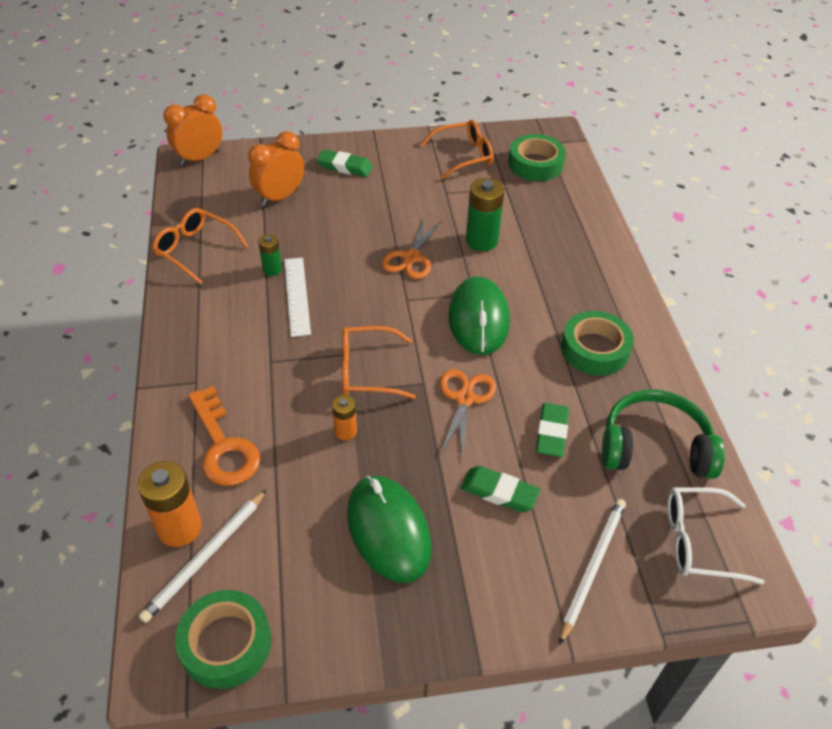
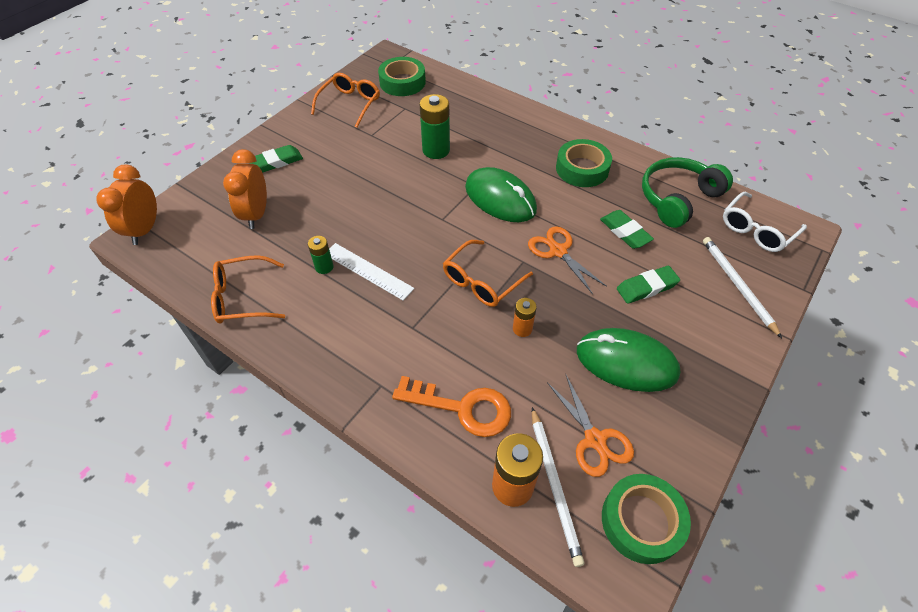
camera: 45 degrees left, 5 degrees up
orange scissors [382,217,442,279] -> orange scissors moved to [547,373,634,477]

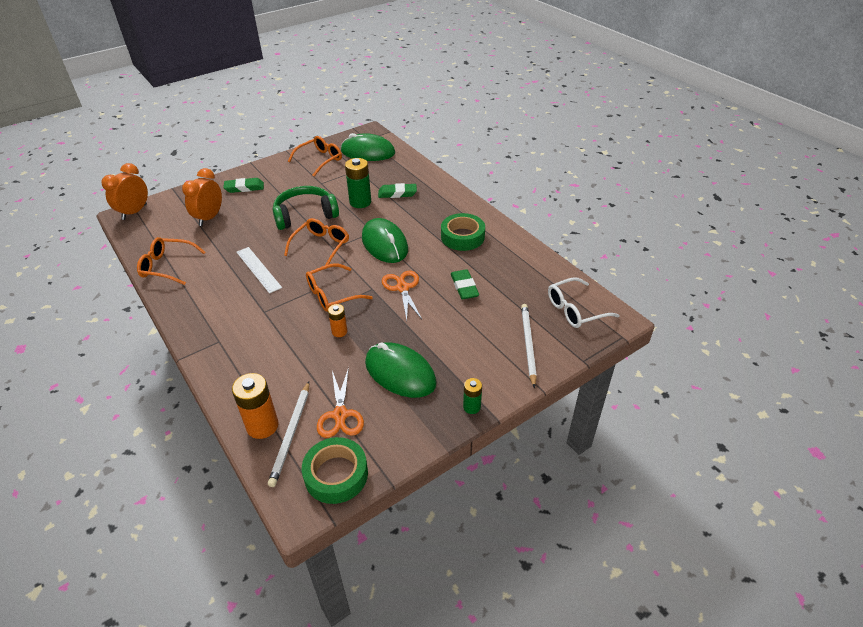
camera: 20 degrees right, 10 degrees down
green battery [308,236,334,274] -> green battery moved to [463,378,482,414]
green tape [378,57,426,96] -> green mouse [341,133,395,161]
orange key [392,376,511,437] -> none
green eraser [617,266,680,304] -> green eraser moved to [378,183,417,198]
green headphones [642,157,733,228] -> green headphones moved to [272,186,339,230]
none -> orange glasses [284,218,349,269]

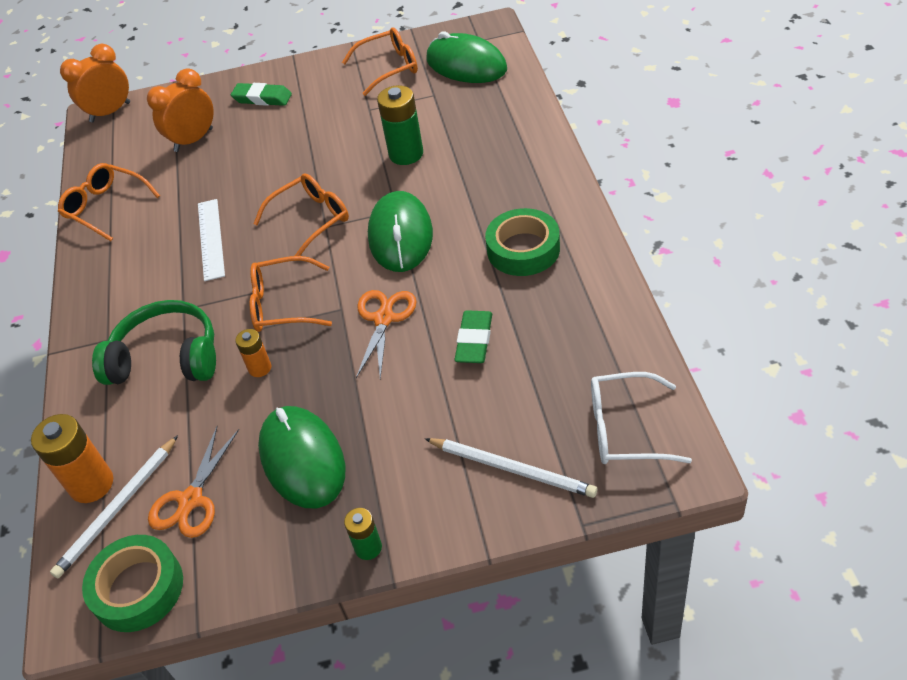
camera: 30 degrees right, 5 degrees up
green headphones [272,186,339,230] -> green headphones moved to [92,300,216,385]
green eraser [378,183,417,198] -> none
white pencil [521,304,537,388] -> white pencil turned 90 degrees clockwise [425,438,597,498]

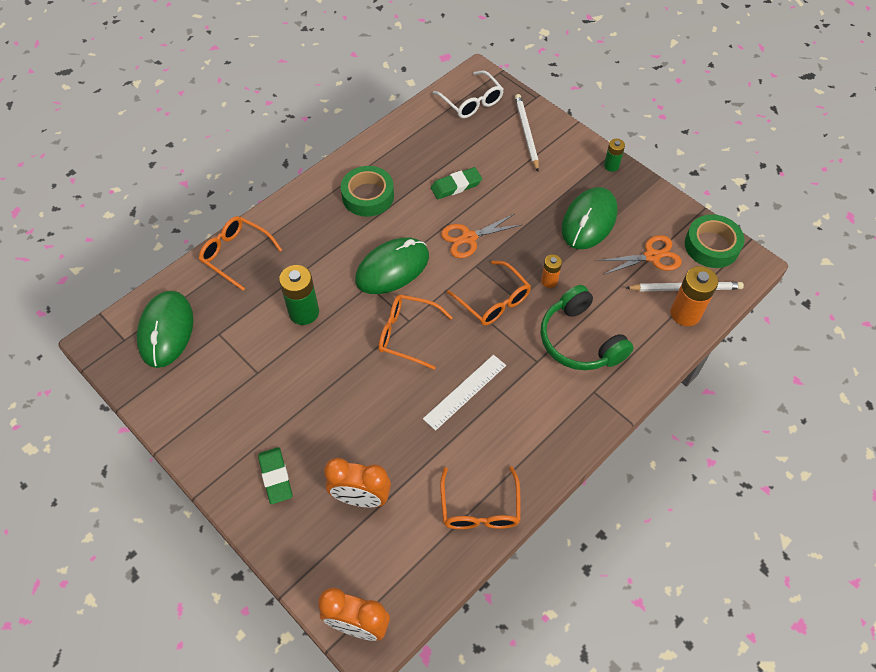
camera: 130 degrees left, 10 degrees up
orange glasses [342,27,418,96] -> orange glasses moved to [199,216,282,291]

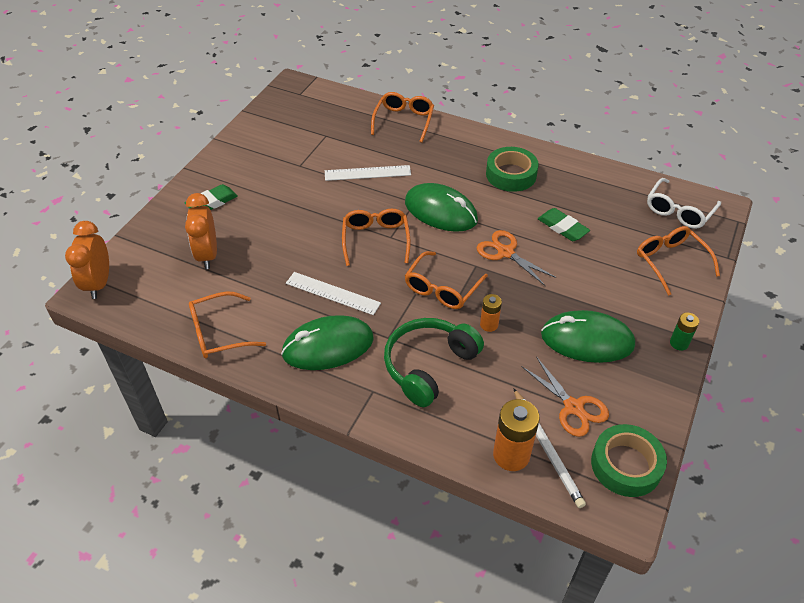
camera: 70 degrees right, 10 degrees down
green mouse [137,291,194,368] -> green mouse moved to [281,315,374,370]
green battery [279,265,319,325] -> white ruler [325,165,411,181]
white pencil [515,94,539,172] -> orange glasses [637,226,720,296]

